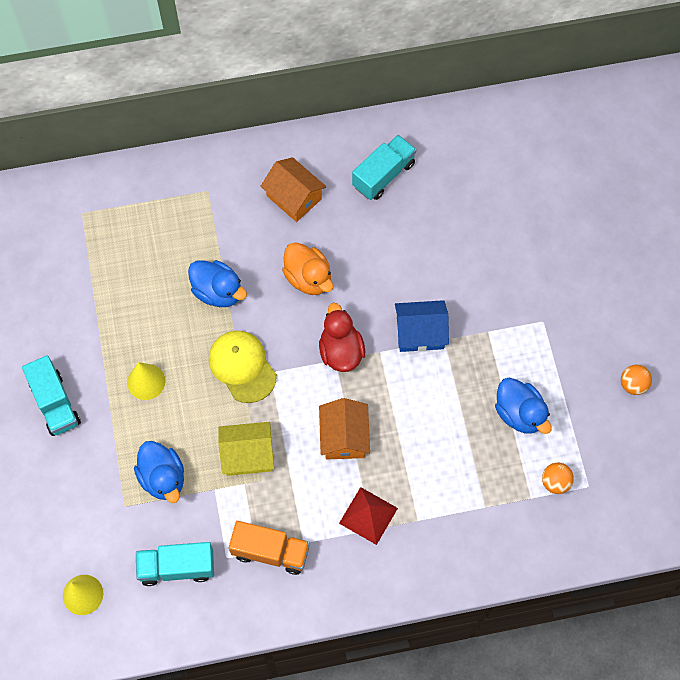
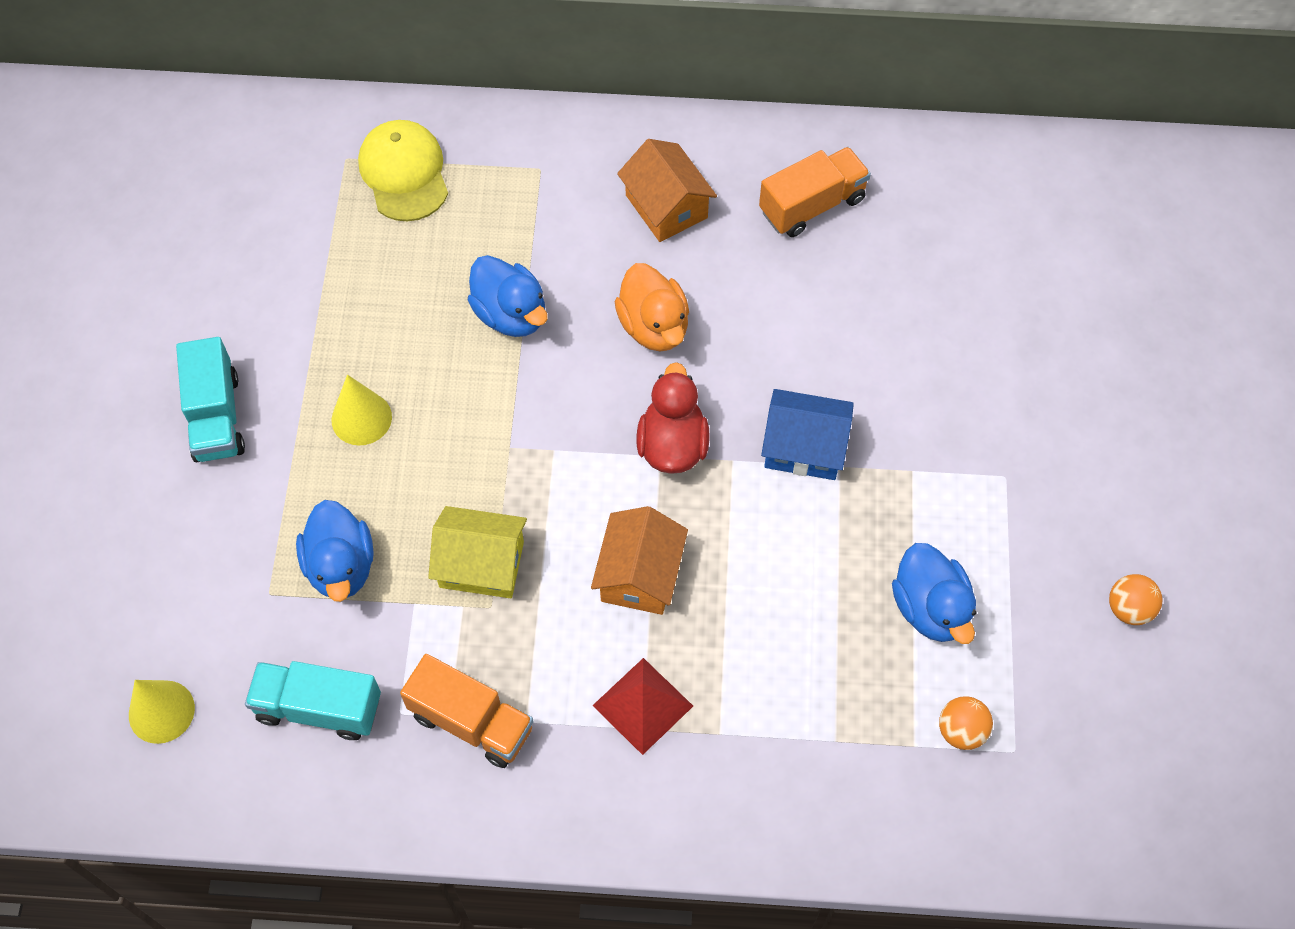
camera: 15 degrees right, 5 degrees down
yellow cap [209,331,277,403] -> yellow cap moved to [358,120,448,222]
turquoise truck [352,135,416,200] -> orange truck [759,147,871,237]

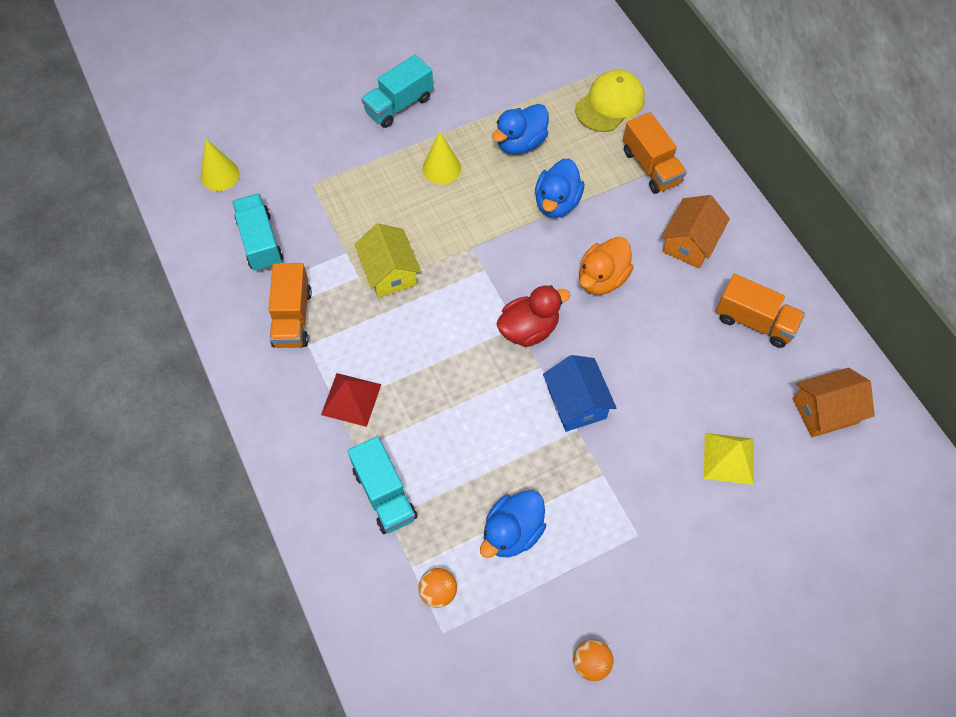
camera: 60 degrees right, 0 degrees up
blue duck [296,500,374,602] -> blue duck moved to [492,104,549,154]
orange house [591,506,688,615] -> orange house moved to [793,368,875,437]
none -> turquoise truck [348,436,417,534]
none -> orange truck [623,112,687,194]
none -> yellow pyramid [704,433,754,485]

